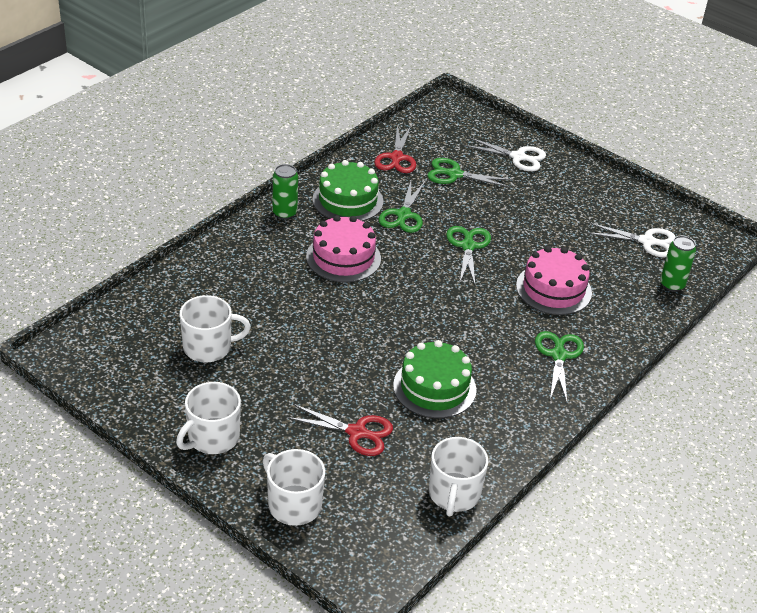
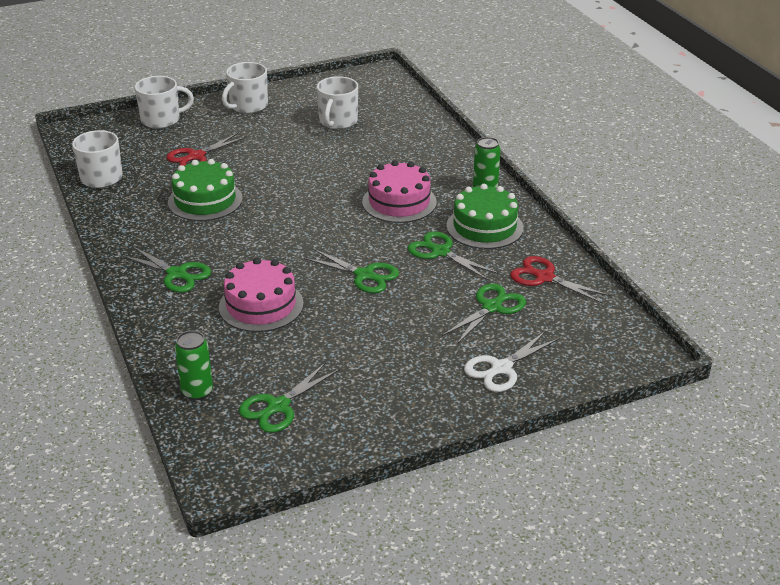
camera: 120 degrees right, 5 degrees down
white mug [176,382,241,454] -> white mug turned 120 degrees counterclockwise [222,62,268,114]
white scissors [588,223,676,257] -> green scissors [239,362,340,433]

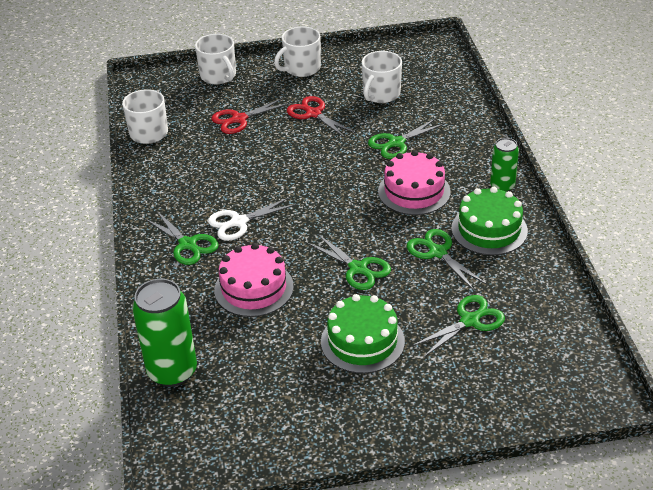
camera: 15 degrees right, 5 degrees up
white mug [135,76,194,129] -> white mug turned 60 degrees clockwise [195,34,236,84]
green cake [168,159,243,221] -> green cake moved to [321,294,405,374]
green can [175,331,213,400] -> green can [132,279,197,387], size x1.73
green scissors [239,362,340,433] -> green scissors moved to [368,118,445,159]
white scissors [464,331,559,392] -> white scissors moved to [208,196,298,241]
red scissors [510,256,611,304] -> red scissors moved to [287,96,356,138]

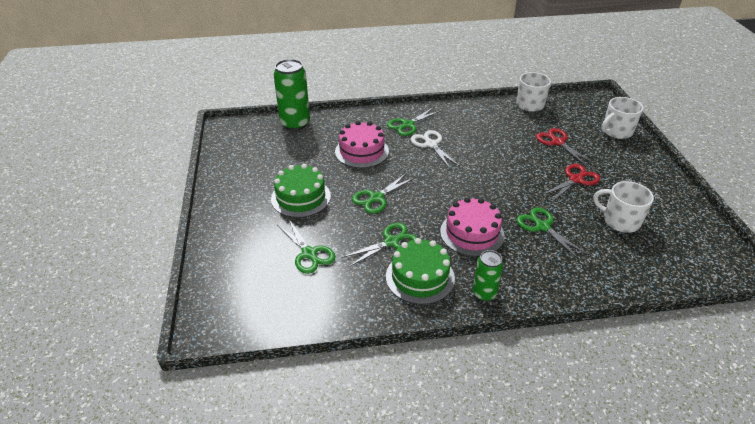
camera: 90 degrees right, 0 degrees up
white mug [274,26,321,77] -> none

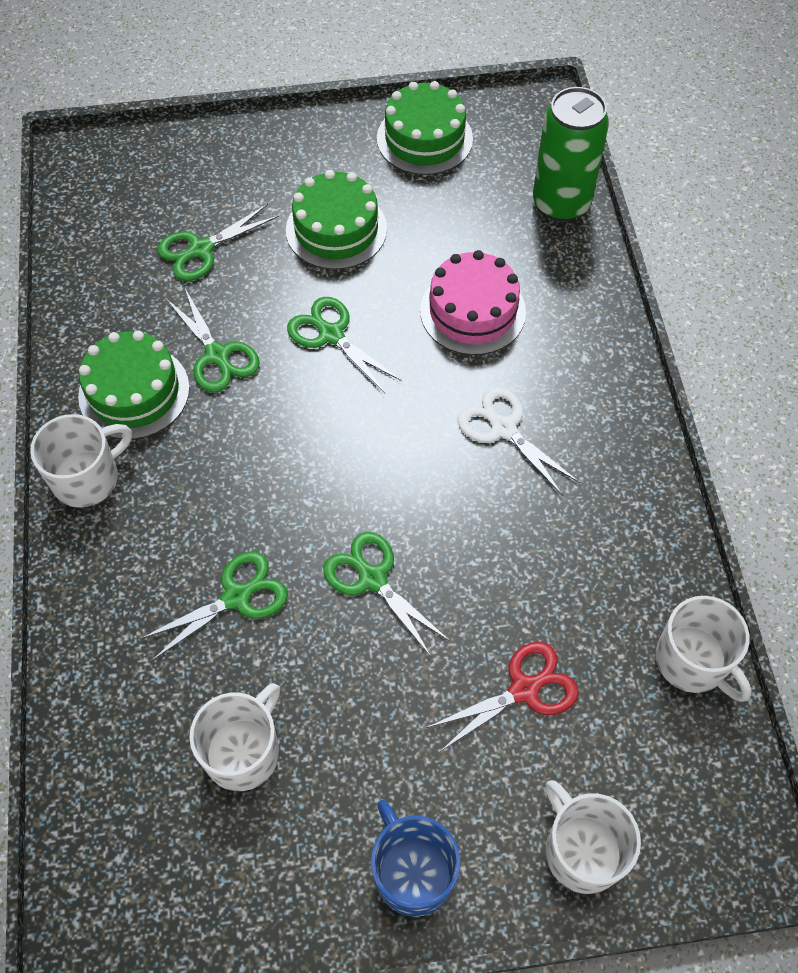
camera: 90 degrees right, 20 degrees up
green scissors [387,107,441,136] -> green scissors moved to [323,532,450,657]
white scissors [410,130,460,168] -> white scissors turned 105 degrees counterclockwise [458,387,580,496]
pink cake [440,197,505,257] -> none
green can [473,250,503,301] -> white mug [30,414,132,508]
red scissors [542,164,600,202] -> none
none -> blue mug [371,800,461,917]
none -> green cake [377,81,473,175]

